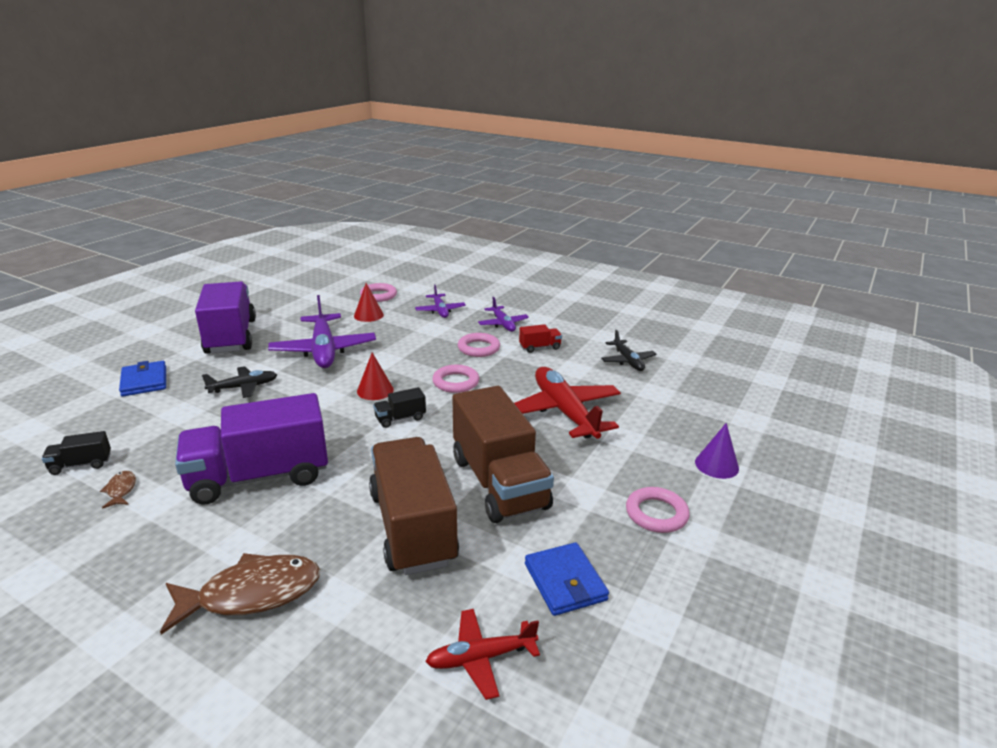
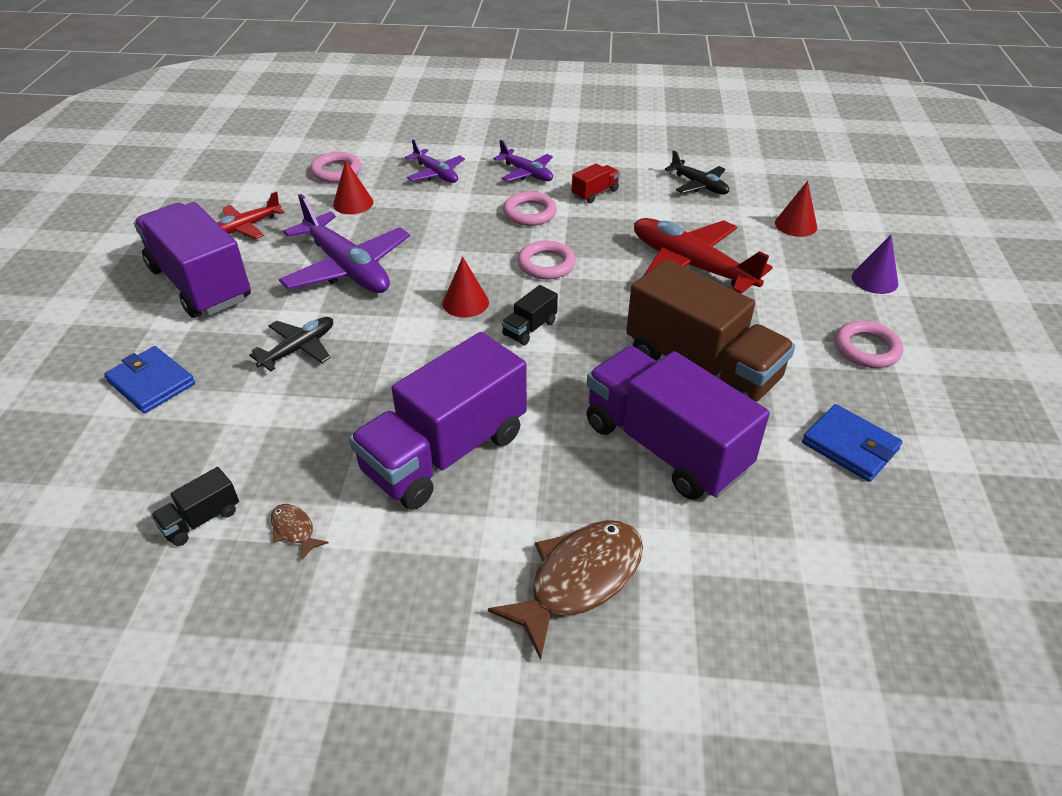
camera: 25 degrees left, 15 degrees up
brown truck [369,437,459,575] -> purple truck [587,346,770,500]
red plane [425,609,540,700] -> red plane moved to [217,191,285,239]
none -> red cone [775,181,817,237]

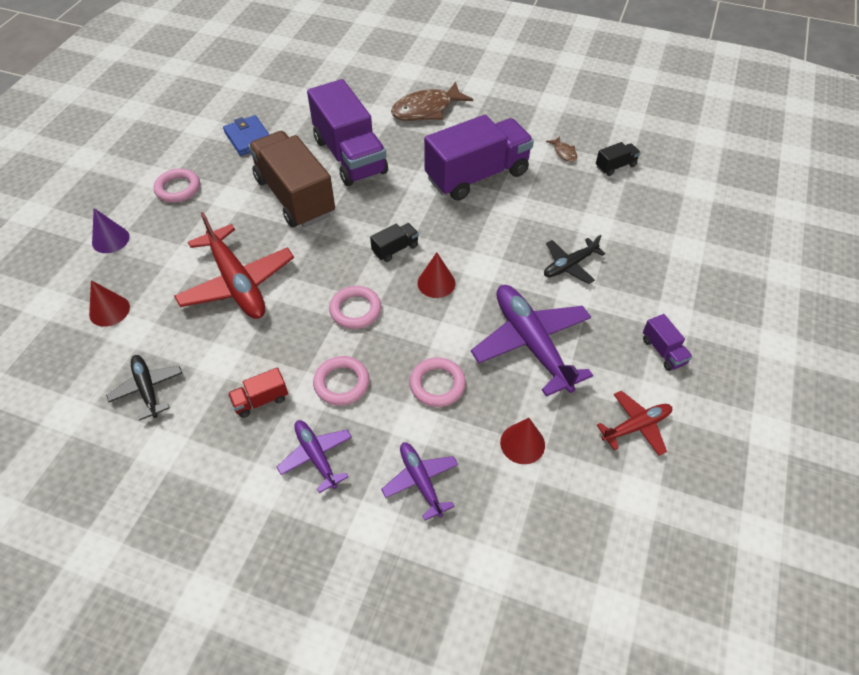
camera: 165 degrees left, 10 degrees up
blue wallet [104,346,195,413] -> none
purple truck [134,202,251,318] -> purple truck [643,314,693,371], size x0.41
pink ring [310,152,361,183] -> pink ring moved to [410,357,466,407]

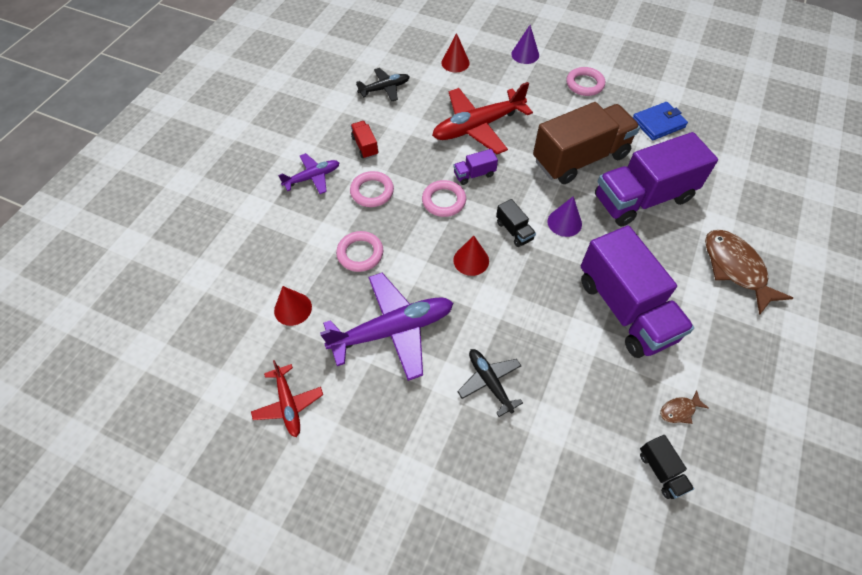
camera: 95 degrees right, 5 degrees up
purple plane [381,442,458,520] -> none
purple truck [643,314,693,371] -> purple truck moved to [453,149,498,185]
none -> purple cone [547,196,582,237]

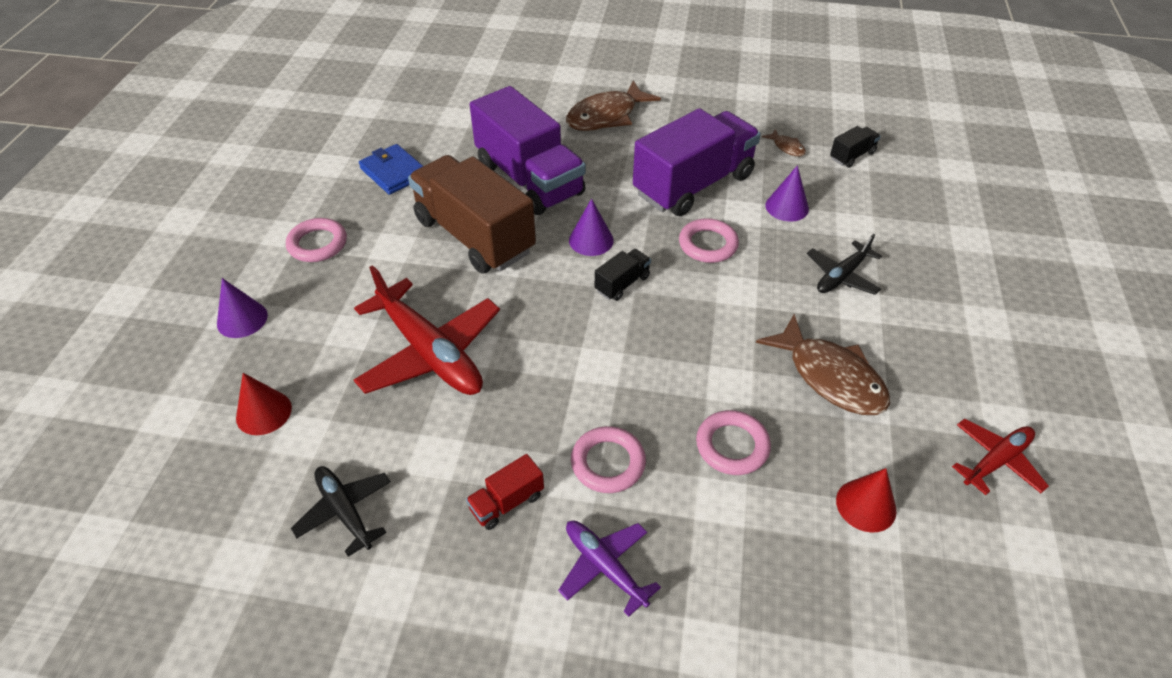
camera: 105 degrees left, 10 degrees down
purple plane [320,273,453,381] -> brown fish [756,314,890,415]
pink ring [422,180,466,217] -> pink ring moved to [679,218,739,263]
purple truck [453,149,498,185] -> none
red cone [453,236,489,276] -> none
none -> purple cone [765,165,809,222]

